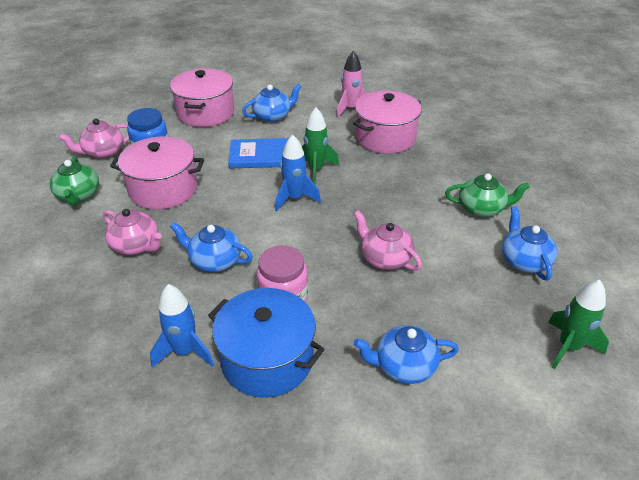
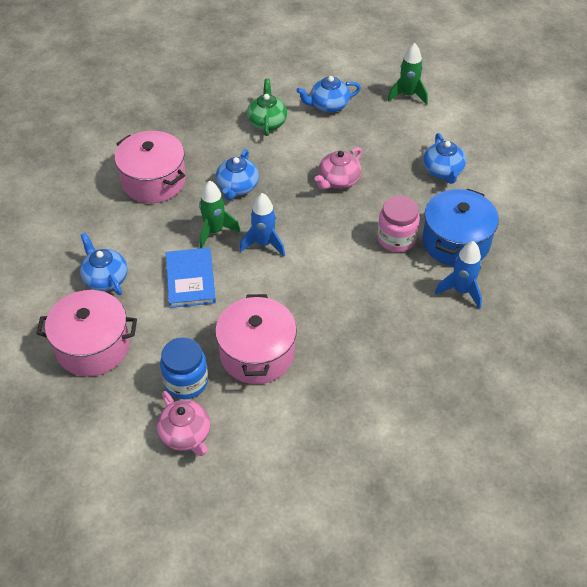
camera: 95 degrees left, 10 degrees up
green teapot [50,156,99,206] -> none
pink teapot [103,209,162,255] -> none
blue teapot [170,222,253,272] -> blue teapot moved to [216,149,259,200]
pink rocket [337,51,367,118] -> none

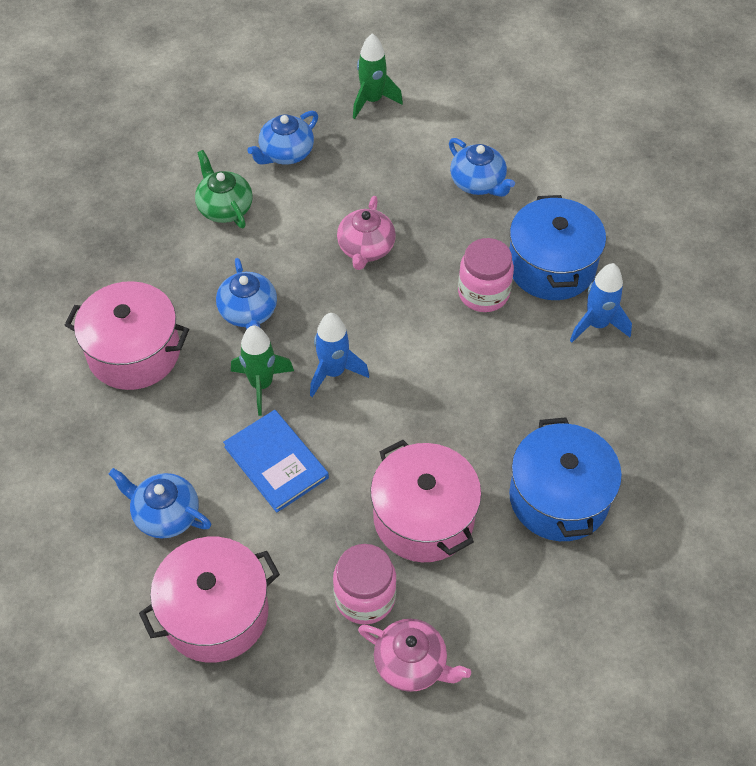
camera: 30 degrees left, 5 degrees up
blue jar [160,337,208,399] -> pink jar [333,544,397,624]
none -> blue pot [509,417,622,541]

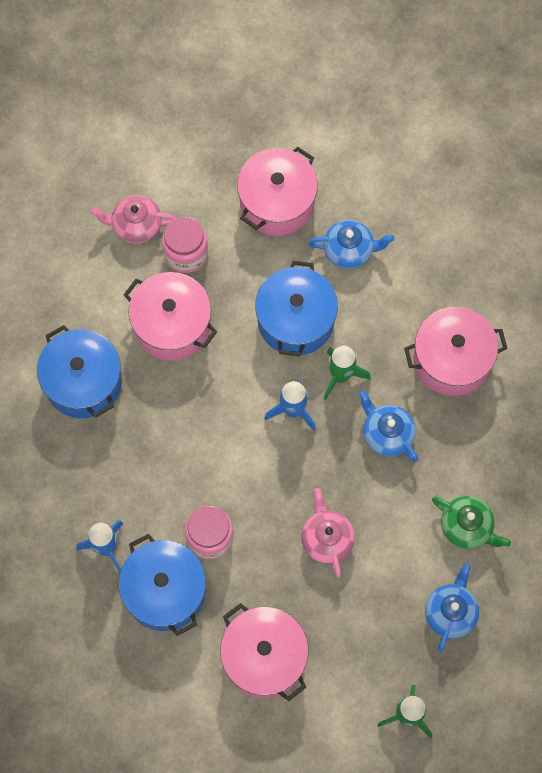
camera: 155 degrees right, 15 degrees up
blue book [223,410,329,513] -> blue pot [255,261,338,357]
blue teapot [449,138,515,197] -> pink pot [220,603,309,701]

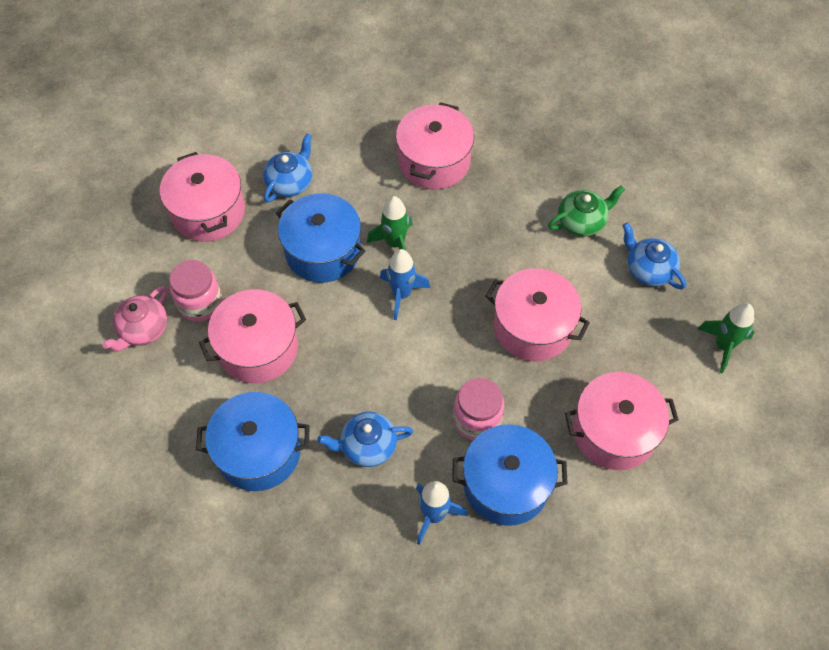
camera: 60 degrees left, 10 degrees down
pink teapot [301,488,355,578] -> pink pot [485,268,590,361]
blue teapot [359,390,418,462] -> blue teapot moved to [317,412,414,467]

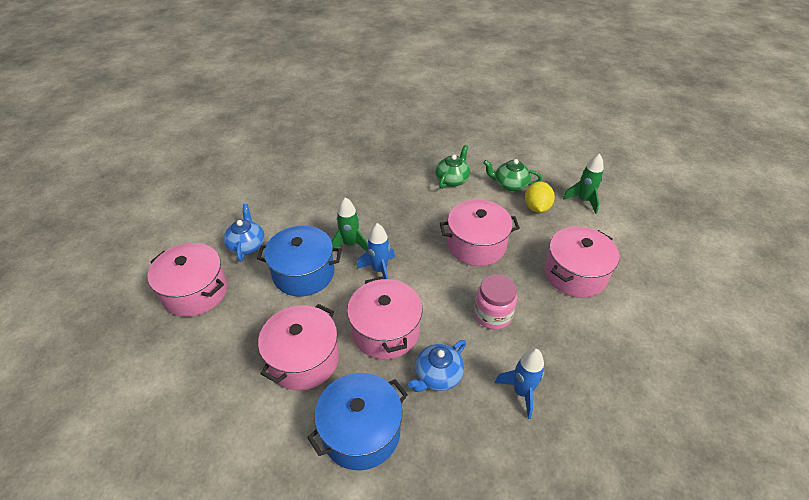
camera: 35 degrees left, 15 degrees down
pink teapot [102,286,167,352] -> none
pink jar [169,260,222,322] -> none
pink pot [396,102,474,190] -> pink pot moved to [347,277,422,359]
blue pot [452,424,568,526] -> none
blue teapot [622,223,686,290] -> green teapot [483,159,542,191]
none -> yellow lemon [525,182,555,213]

